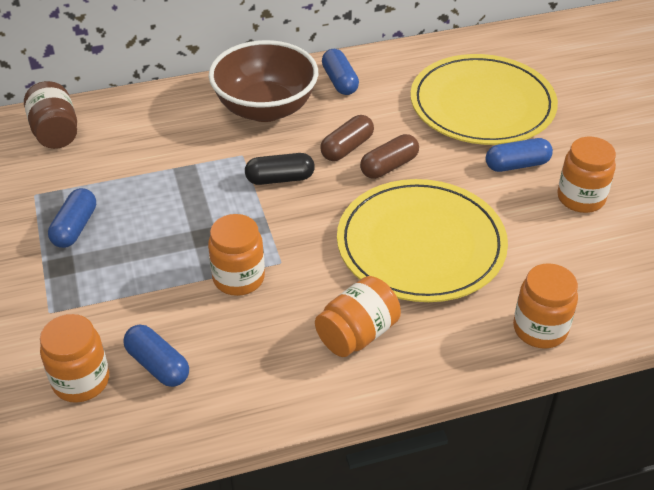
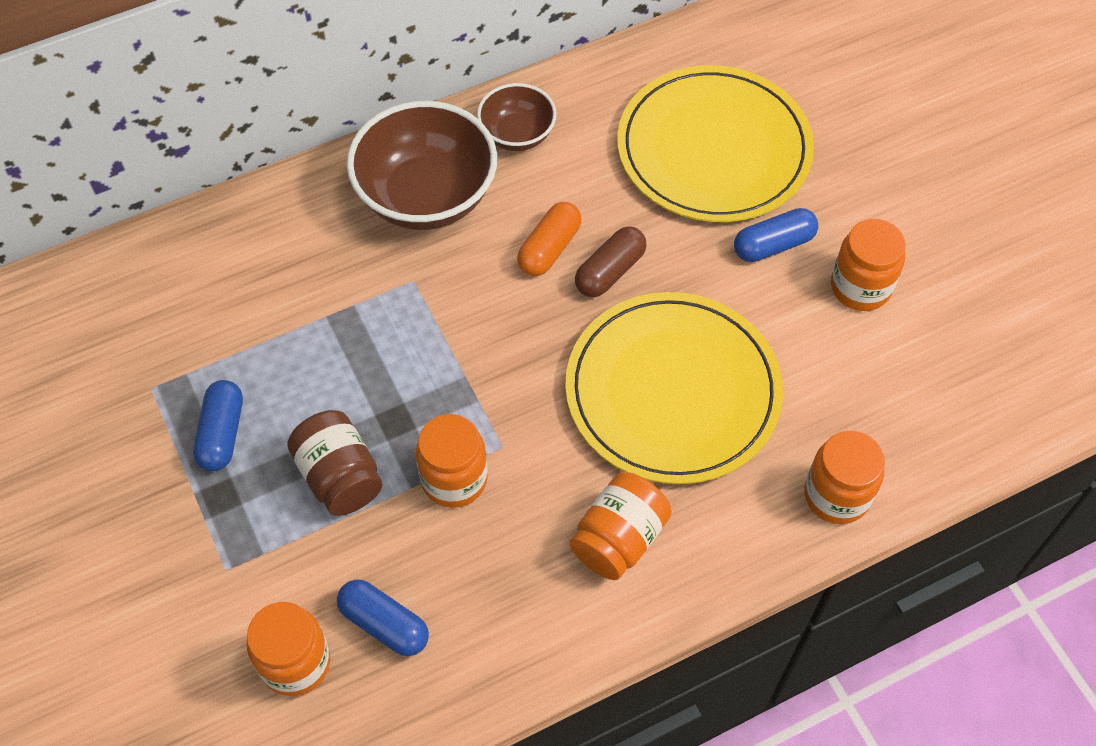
camera: 10 degrees left, 15 degrees up
brown jar [24,81,77,149] -> brown jar moved to [287,410,383,516]
black capsule [245,153,315,185] -> none
brown capsule [320,115,374,161] -> orange capsule [517,202,582,276]
blue capsule [322,49,359,95] -> brown bowl [477,83,557,151]

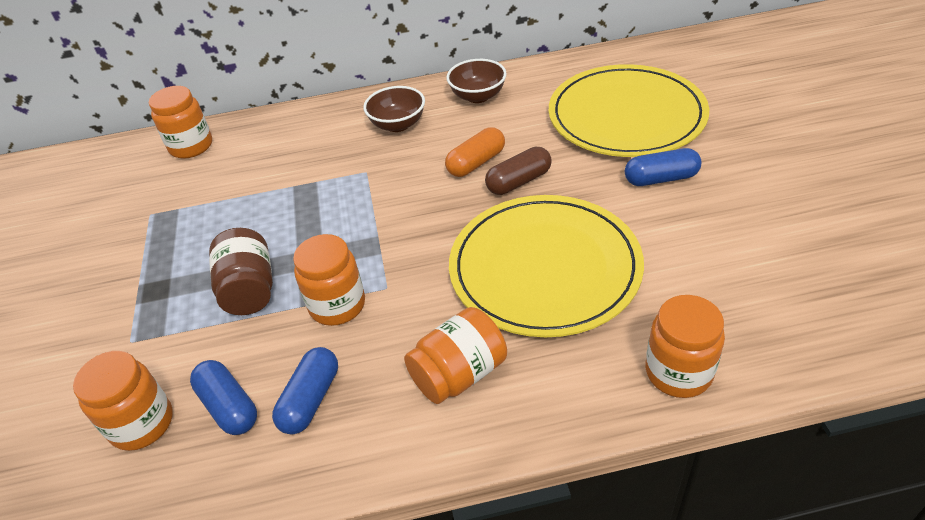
camera: 20 degrees right, 15 degrees down
blue capsule [193,380,243,471] -> blue capsule moved to [272,347,338,434]
brown bowl [347,101,497,230] -> brown bowl [363,86,425,132], size x0.55
orange jar [831,219,906,311] -> orange jar moved to [149,86,212,158]

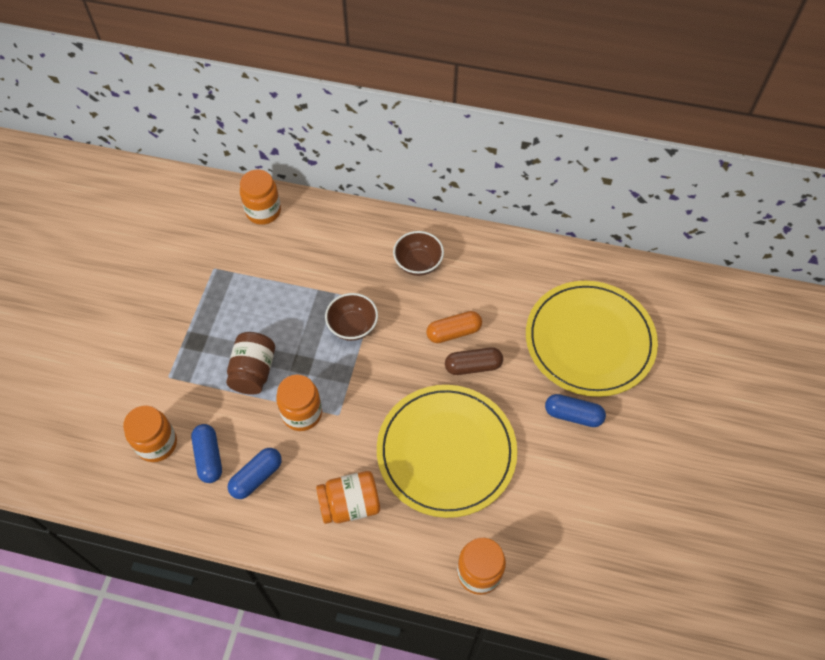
camera: 20 degrees right, 15 degrees up
brown bowl [446,59,507,103] -> brown bowl moved to [325,293,378,341]

